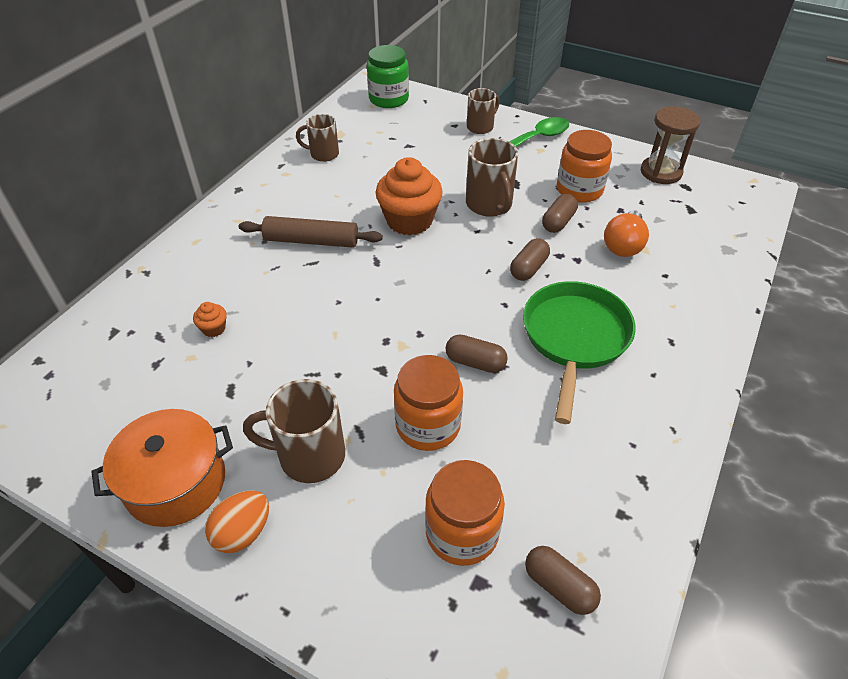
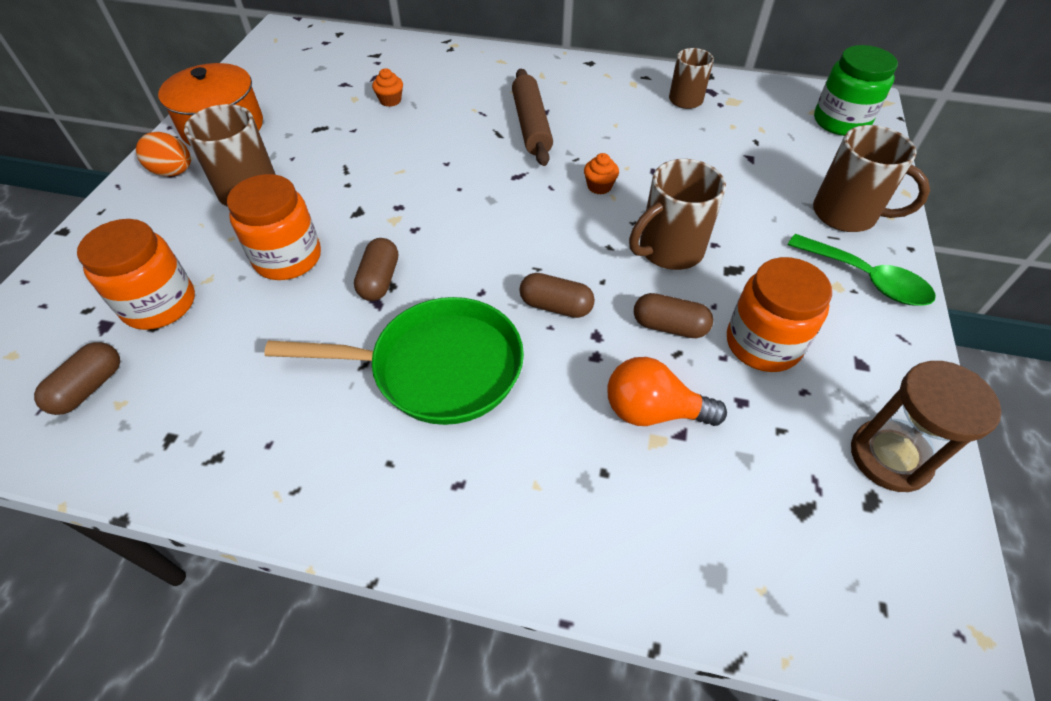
camera: 75 degrees right, 5 degrees up
orange cupcake [376,157,443,235] -> orange cupcake [584,153,619,195], size x0.43
brown mug [467,88,500,134] -> brown mug [813,125,930,232], size x1.51

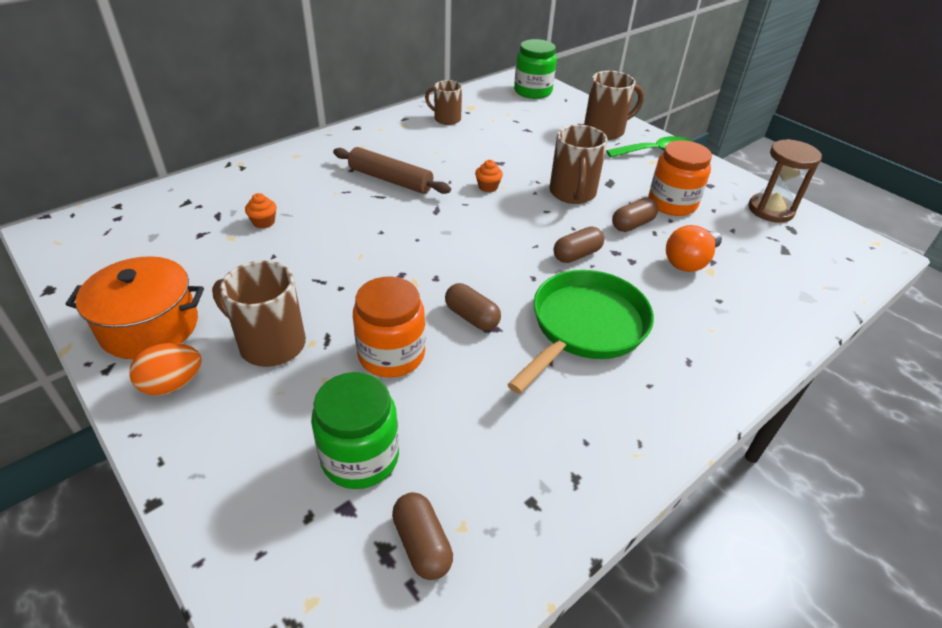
camera: 55 degrees left, 10 degrees down
orange jar [77,219,195,330] -> green jar [311,372,399,489]

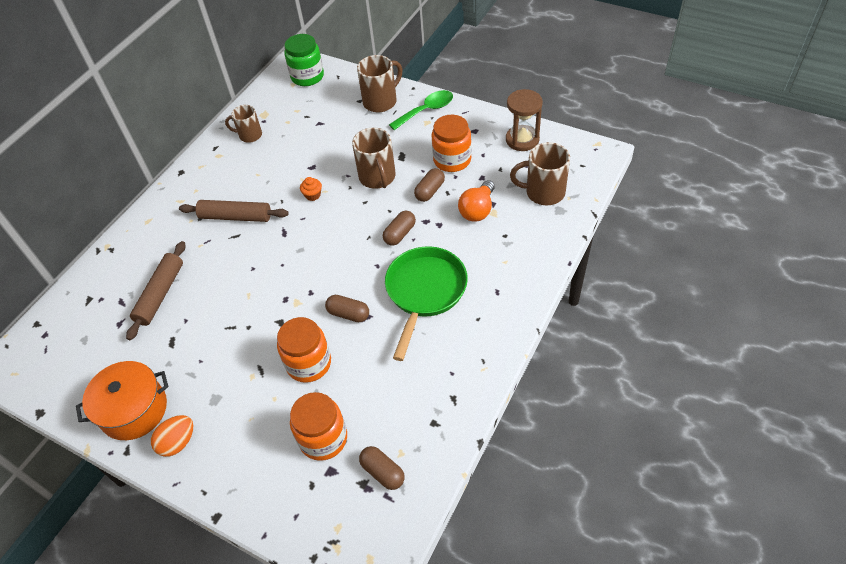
camera: 15 degrees left, 10 degrees up
brown mug [212,260,306,367] -> brown mug moved to [510,142,570,205]
orange cupcake [245,193,277,229] -> brown rolling pin [126,241,185,340]
green jar [311,372,399,489] -> orange jar [290,392,347,461]

